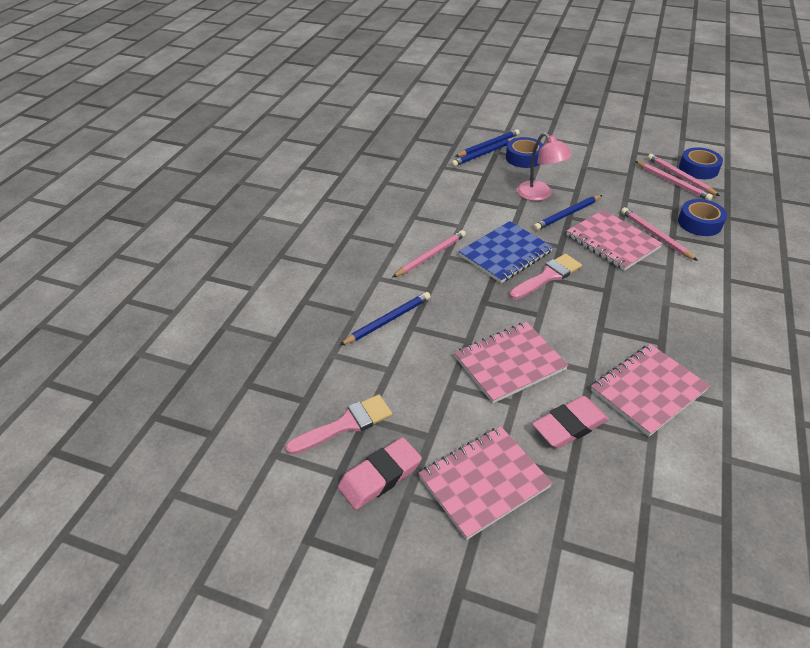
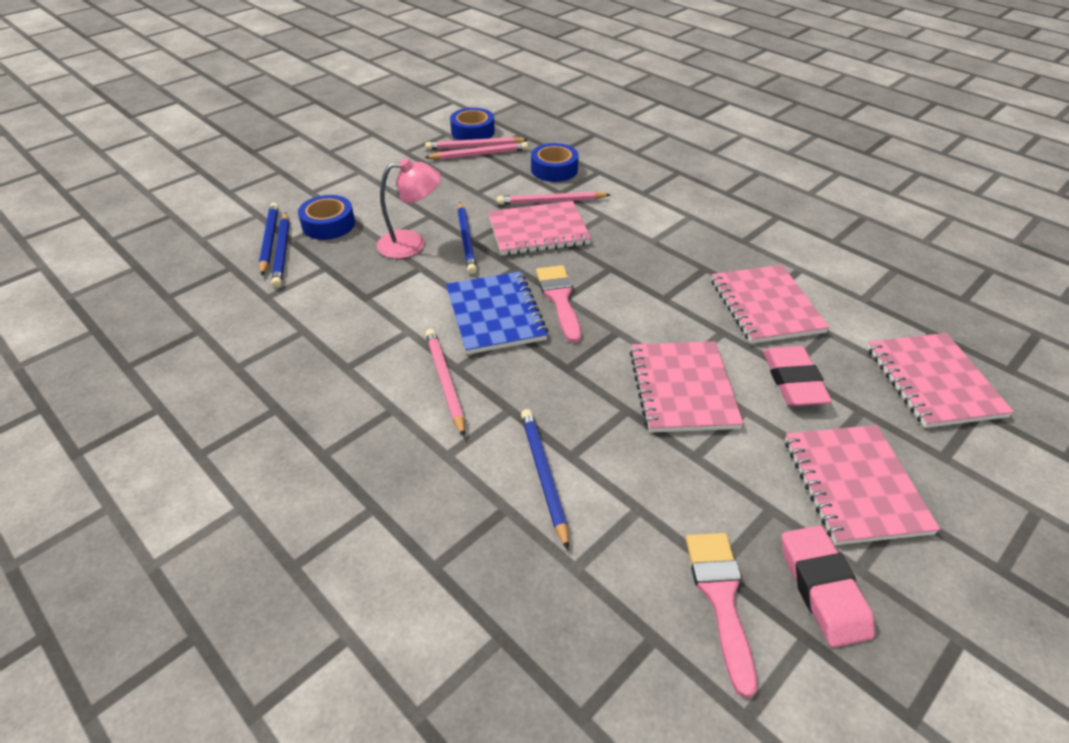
camera: 65 degrees left, 0 degrees up
none -> pink notebook [868,333,1014,428]

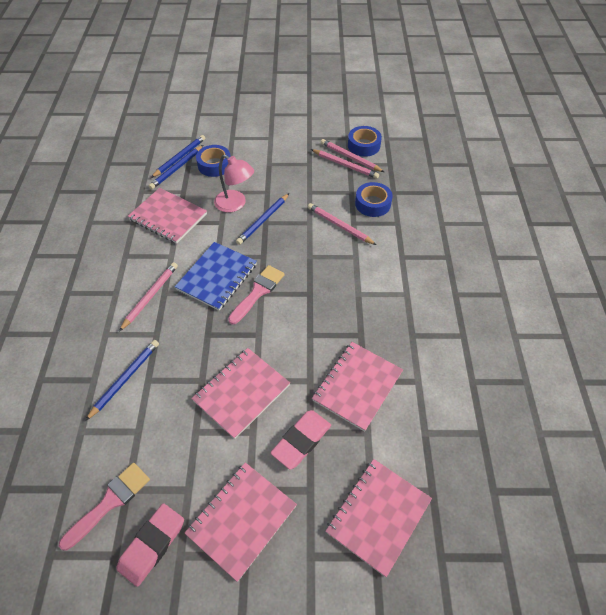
camera: 45 degrees right, 10 degrees up
pink notebook [488,201,591,255] -> pink notebook moved to [128,188,207,244]

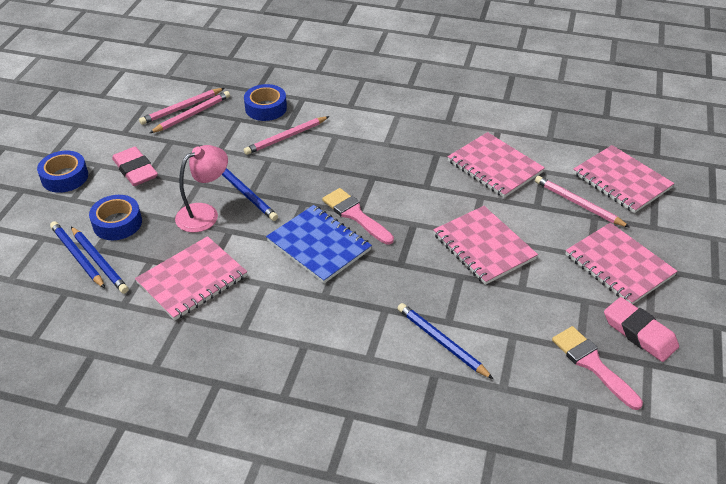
camera: 75 degrees left, 10 degrees down
pink pencil [119,262,178,331] -> pink pencil moved to [535,176,630,228]
pink eraser [270,410,331,470] -> pink eraser moved to [112,147,158,186]
blue tape [348,126,382,157] -> blue tape moved to [37,151,88,193]

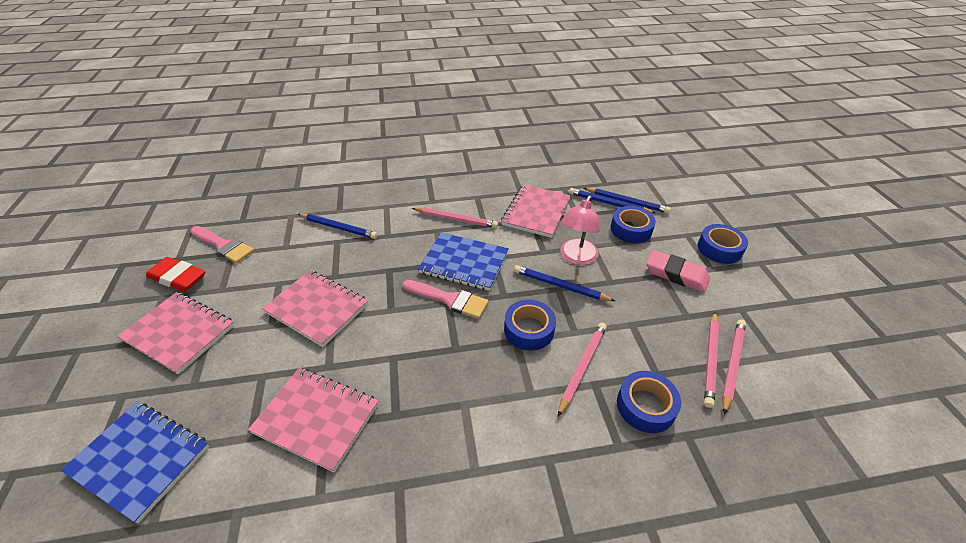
camera: 155 degrees right, 0 degrees up
pink pencil [535,176,630,228] -> pink pencil moved to [412,207,498,228]
pink notebook [573,145,674,213] -> blue notebook [61,402,209,523]
pink eraser [604,297,679,362] -> red eraser [146,257,206,292]
none -> blue tape [504,300,556,351]

